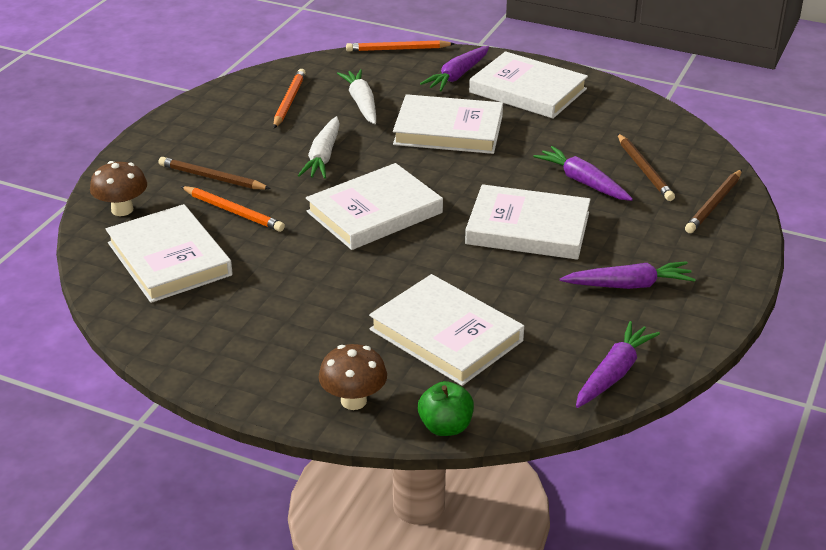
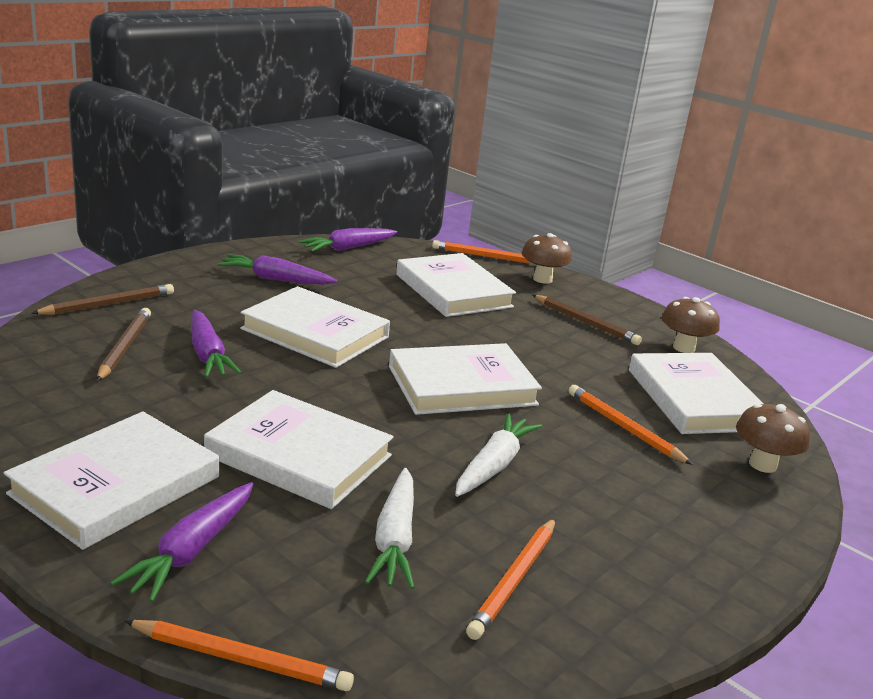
camera: 165 degrees left, 10 degrees down
brown pencil [158,157,271,189] -> brown pencil moved to [533,295,642,345]
green apple [418,381,474,436] -> orange pencil [432,240,531,264]
purple carrot [420,46,489,91] -> purple carrot turned 150 degrees clockwise [110,482,253,602]
white book [469,51,588,119] -> white book turned 75 degrees clockwise [4,411,219,550]
none -> brown mushroom [662,297,720,353]

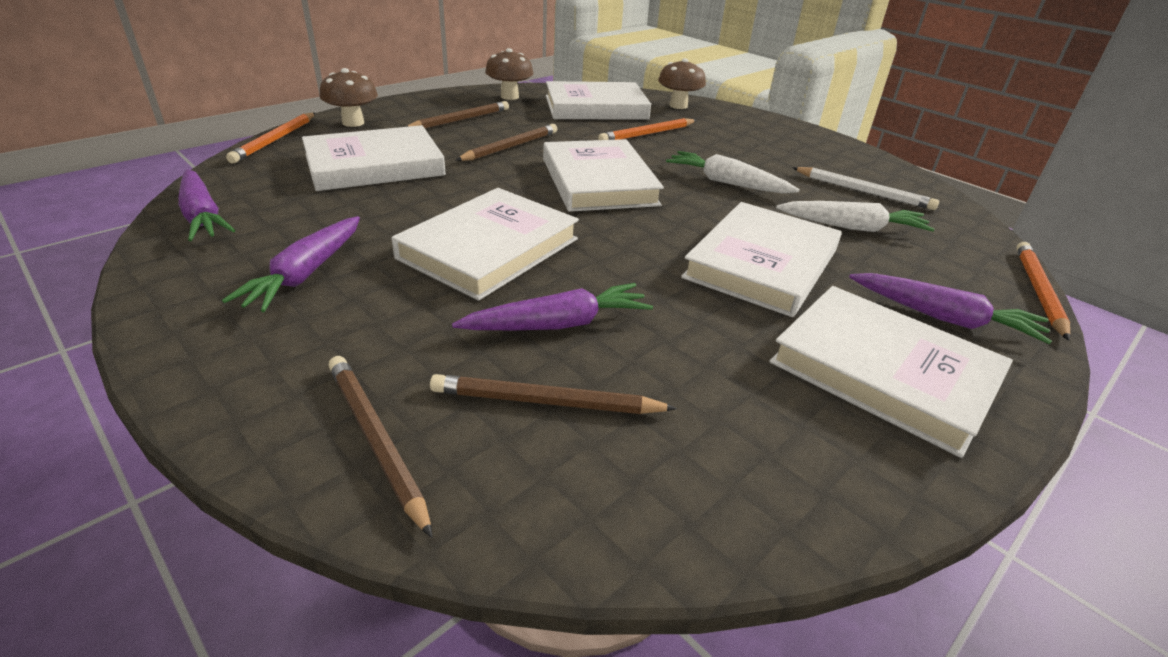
camera: 85 degrees left, 10 degrees up
orange pencil [466,518,556,640] -> white pencil [792,167,939,210]
none -> brown pencil [456,124,557,161]

